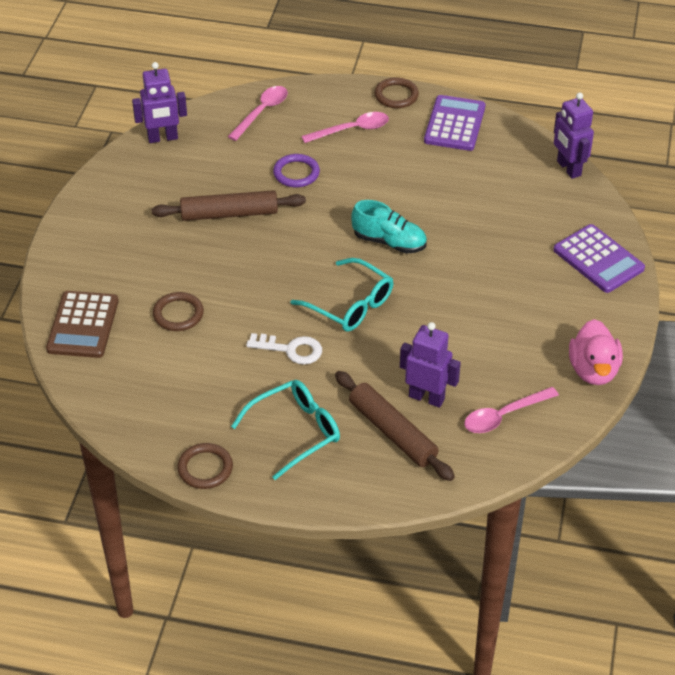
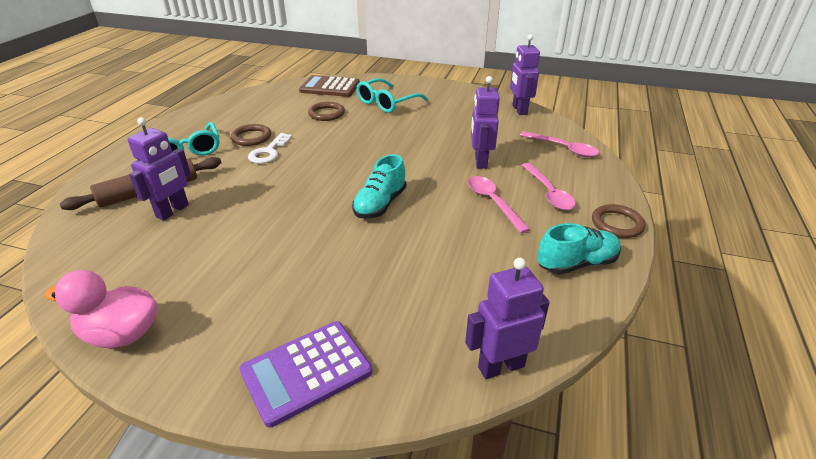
camera: 95 degrees right, 10 degrees down
brown rolling pin [152,190,306,221] -> none
brown ring [177,443,233,489] -> brown ring moved to [231,124,271,146]
purple ring [273,154,320,187] -> purple robot [471,76,500,169]
turquoise glasses [290,258,393,332] -> turquoise glasses moved to [356,78,428,113]
purple calculator [424,95,486,151] -> turquoise shoe [537,223,621,274]
pink spoon [464,387,559,433] -> pink spoon moved to [468,176,531,233]

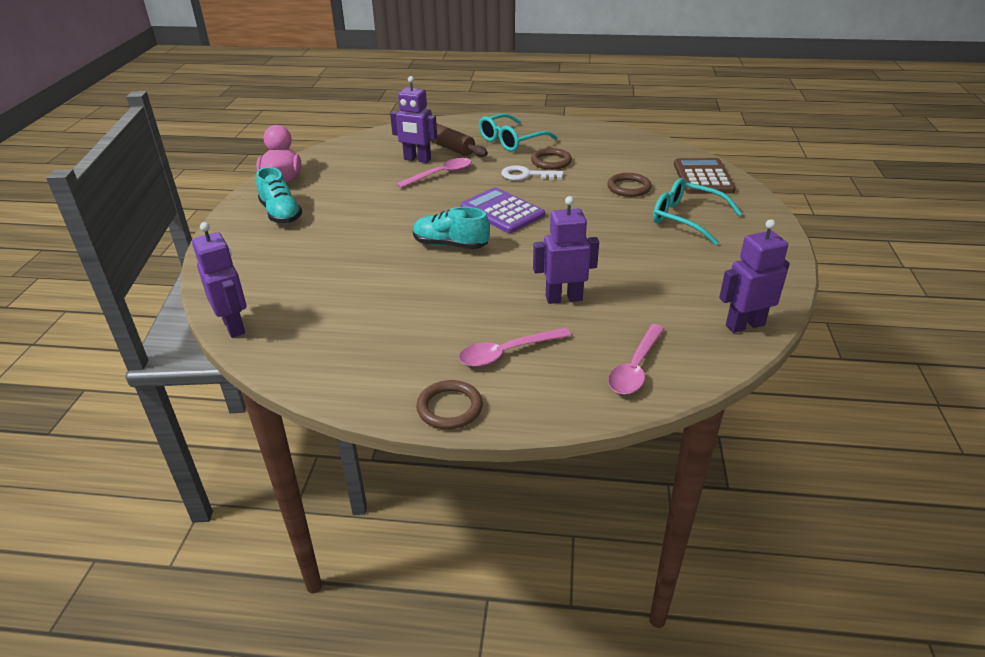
camera: 80 degrees right, 0 degrees up
purple calculator [240,321,372,428] -> purple calculator moved to [460,187,545,233]
pink spoon [468,176,531,233] -> pink spoon moved to [396,158,472,188]
turquoise shoe [537,223,621,274] -> turquoise shoe moved to [256,167,302,224]

